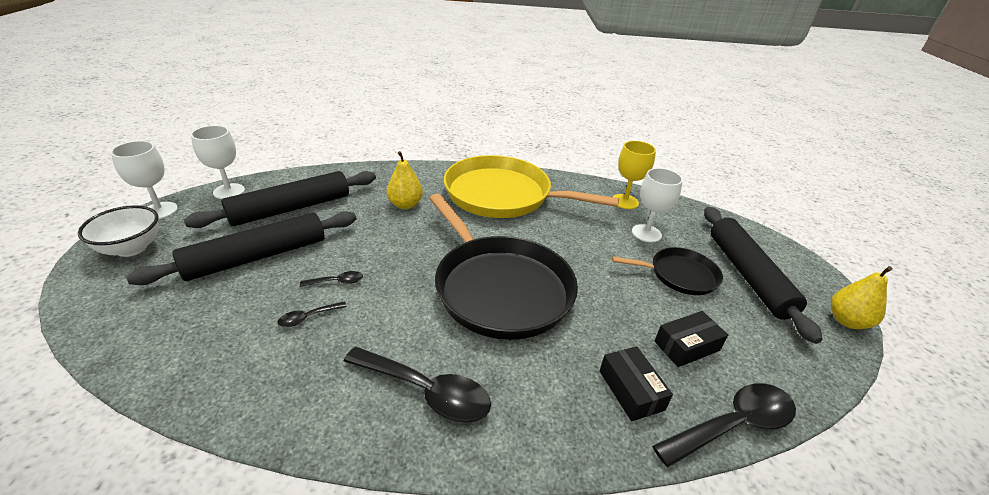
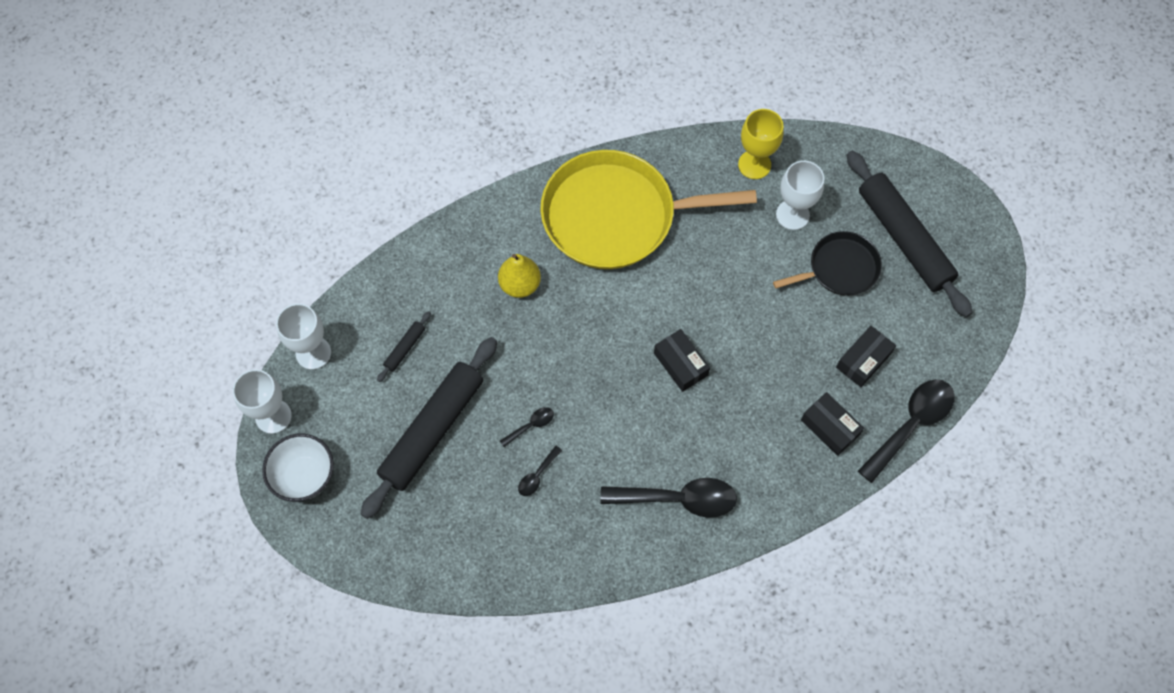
camera: 20 degrees left, 30 degrees up
black rolling pin [184,171,376,228] -> black rolling pin [377,311,431,382], size x0.41
black pan [429,194,578,340] -> black box [654,329,710,392]
yellow pear [831,266,893,329] -> none

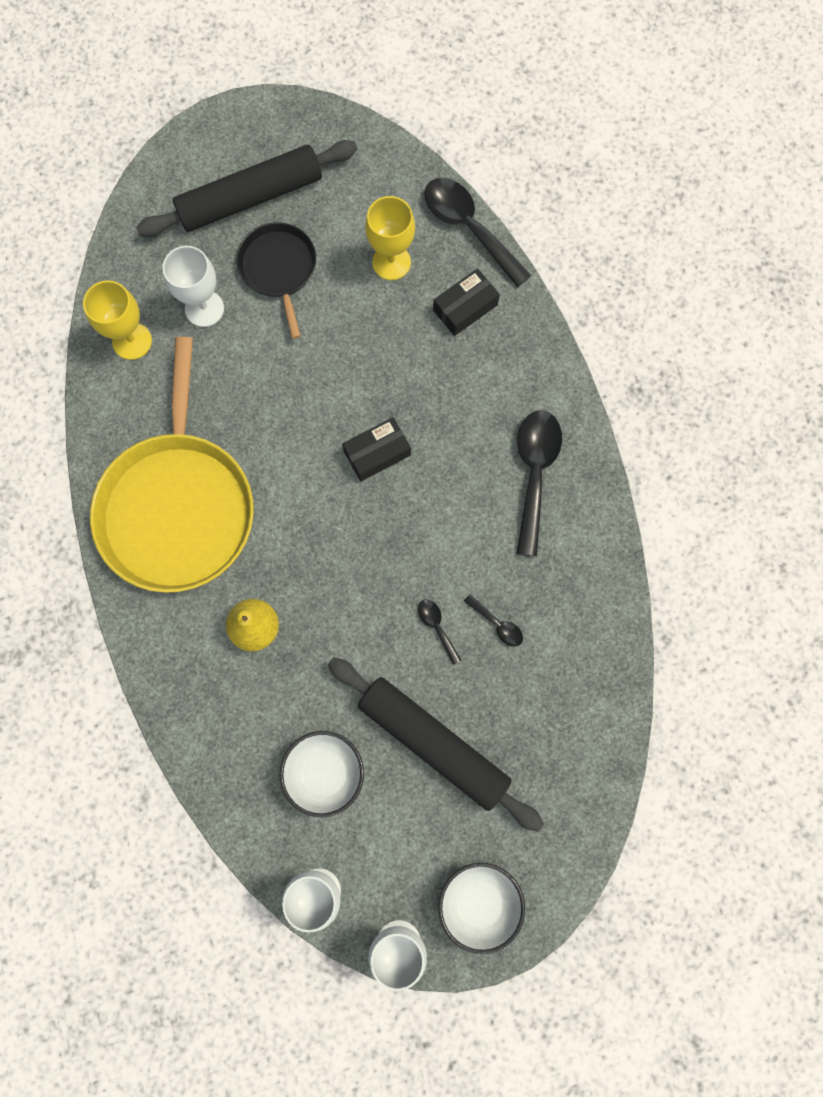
camera: 85 degrees left, 10 degrees up
black rolling pin [377,311,431,382] -> white bowl [279,731,364,818]
black box [836,326,896,387] -> yellow goblet [365,196,415,280]

